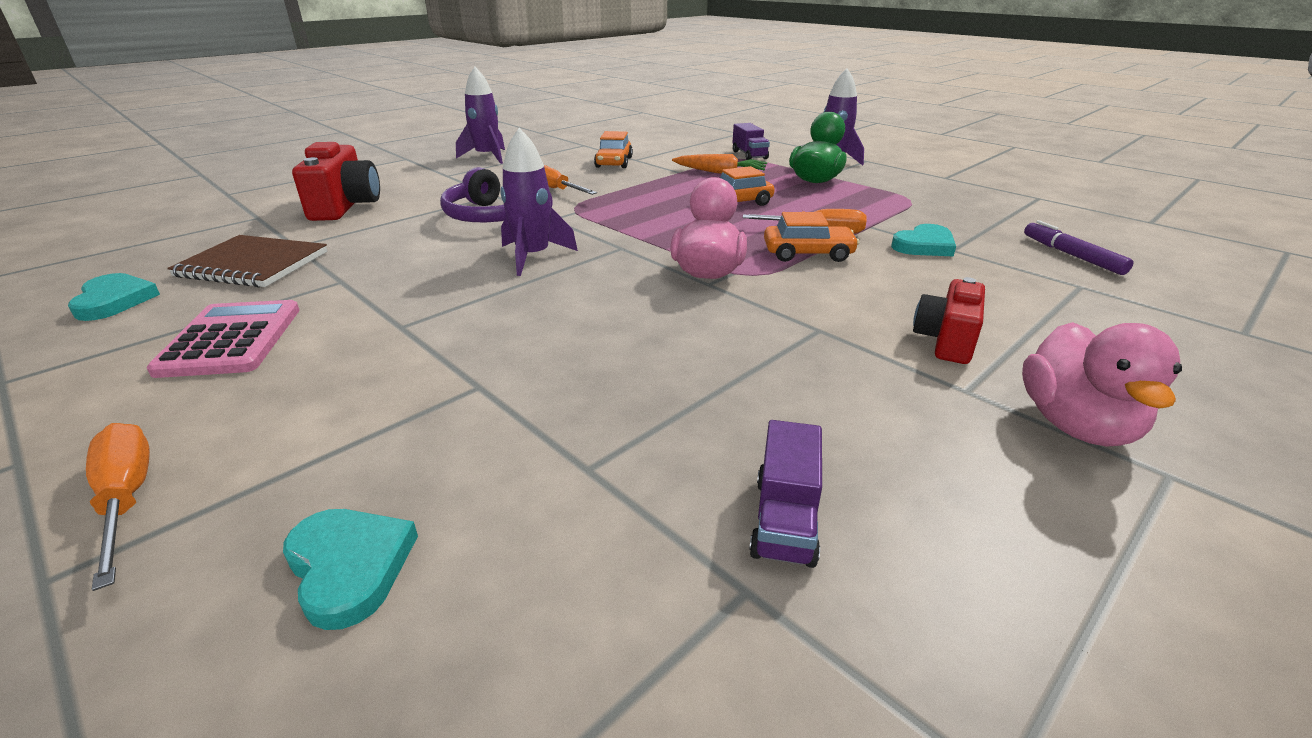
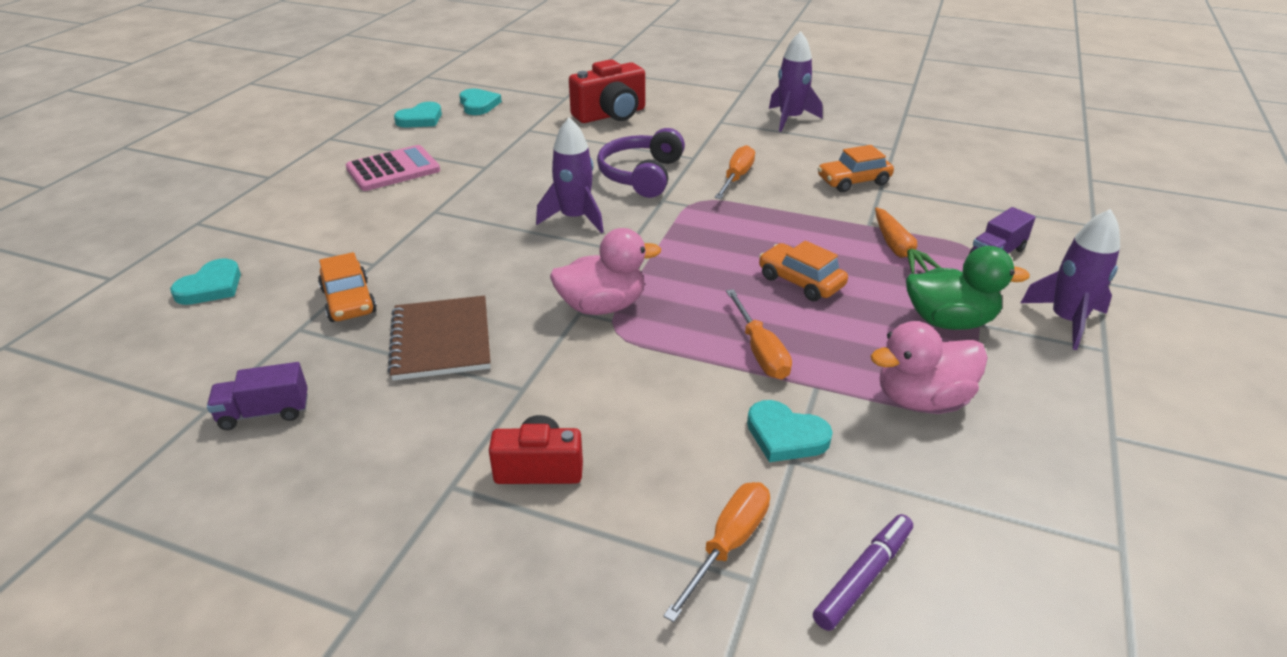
camera: 65 degrees right, 5 degrees up
orange screwdriver [86,423,150,591] -> orange screwdriver moved to [663,482,770,622]
brown notebook [167,235,327,288] -> brown notebook moved to [387,296,491,381]
orange car [764,212,859,262] -> orange car moved to [318,252,377,322]
pink duck [1022,322,1182,447] -> pink duck moved to [871,321,988,411]
none -> turquoise heart [459,88,502,115]

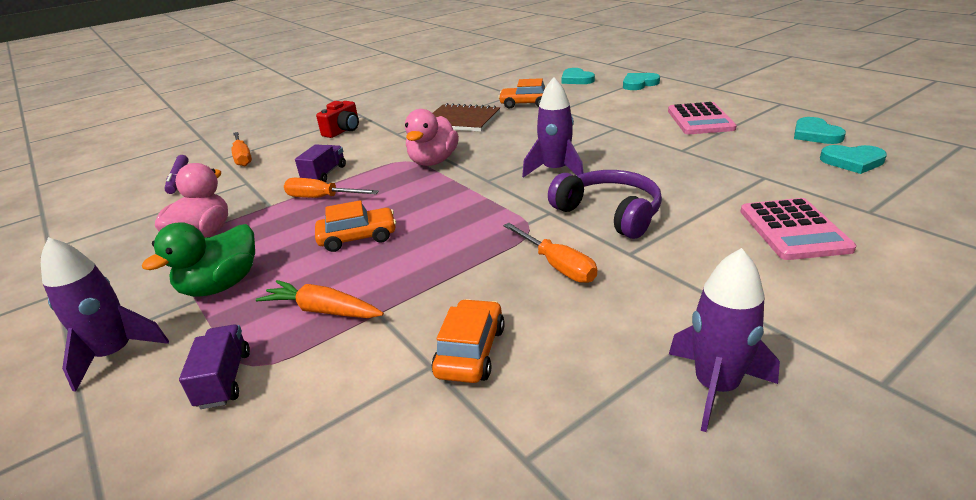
camera: 125 degrees right, 5 degrees down
purple truck [207,362,308,430] -> purple truck moved to [295,144,346,182]
red camera [569,59,645,123] -> pink calculator [740,198,856,260]
turquoise heart [747,400,833,462] -> turquoise heart moved to [623,73,660,90]

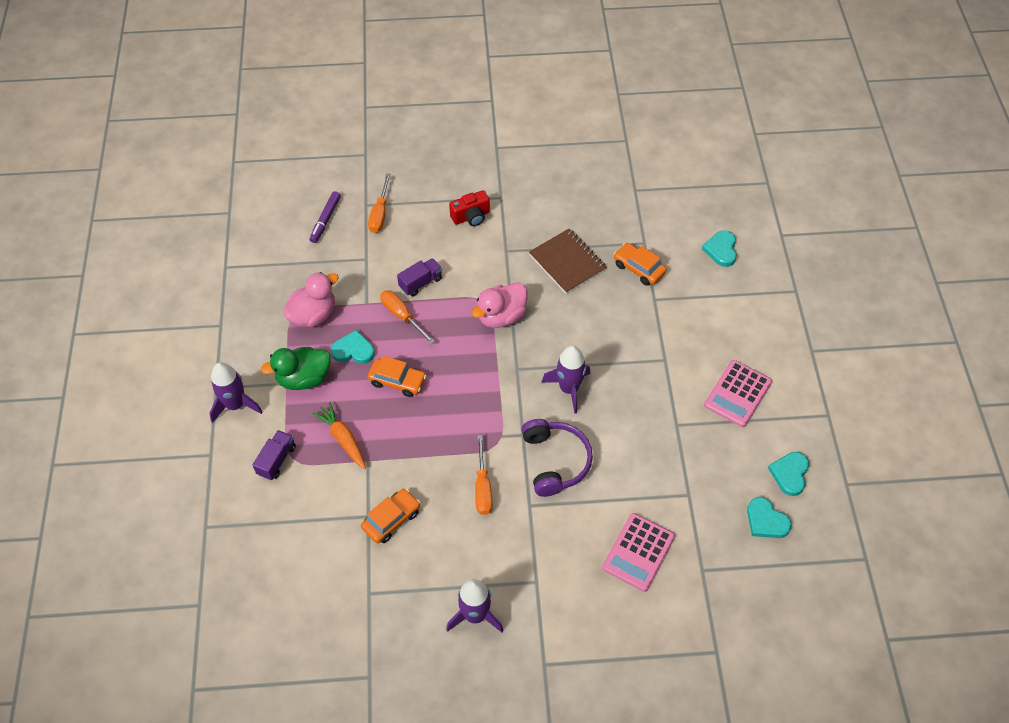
camera: 30 degrees right, 25 degrees up
turquoise heart [623,73,660,90] -> turquoise heart moved to [331,330,375,364]

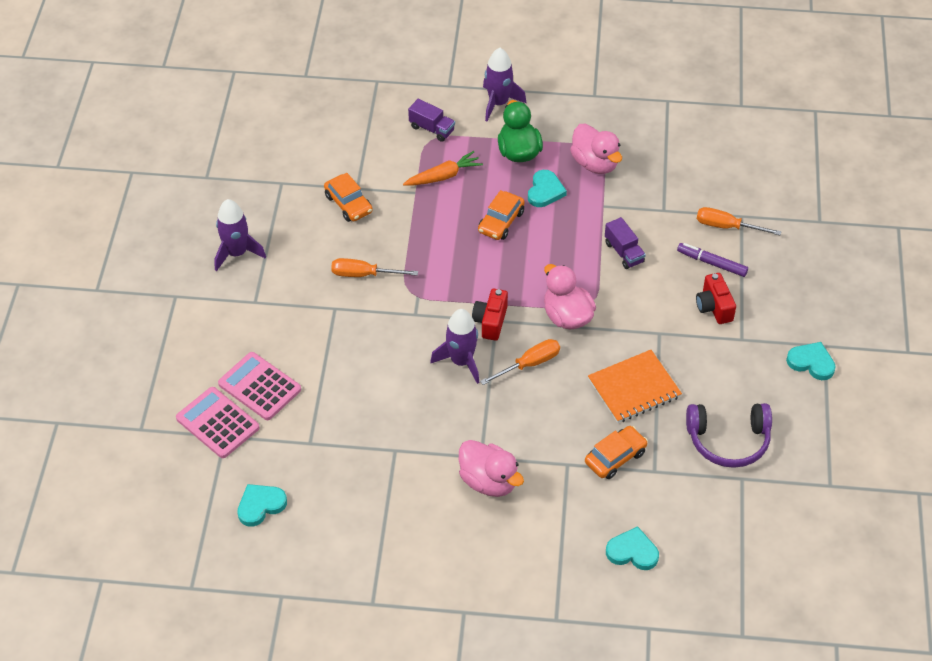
camera: 100 degrees right, 5 degrees down
purple marker [310,191,341,243] -> purple marker moved to [677,243,748,277]
orange screwdriver [380,290,435,344] -> orange screwdriver moved to [480,339,560,385]
purple headphones [521,419,593,497] -> purple headphones moved to [686,403,772,468]
brown notebook [529,229,607,294] -> orange notebook [588,350,682,423]
pink calculator [704,360,772,427] -> pink calculator moved to [176,387,259,458]
turquoise heart [768,452,809,496] -> turquoise heart moved to [786,342,836,380]
none -> pink duck [459,440,524,497]
none -> red camera [472,289,508,341]

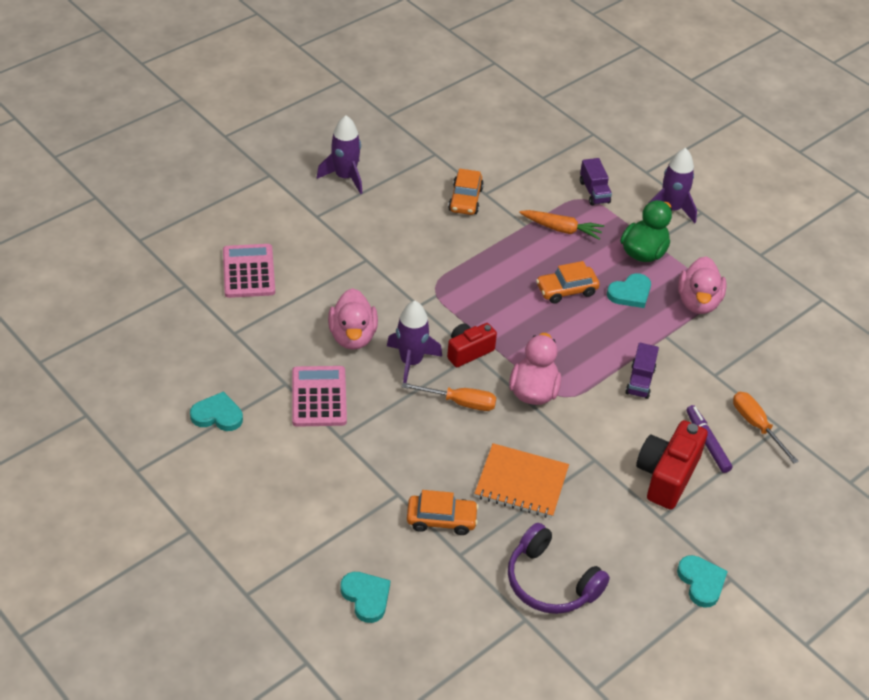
camera: 40 degrees right, 5 degrees down
pink calculator [176,387,259,458] -> pink calculator moved to [292,366,347,427]
turquoise heart [237,484,287,527] -> turquoise heart moved to [190,391,243,431]
orange screwdriver [331,258,418,277] -> none
pink duck [459,440,524,497] -> pink duck moved to [328,288,378,350]
red camera [696,273,736,324] -> red camera [636,420,708,510], size x1.55

